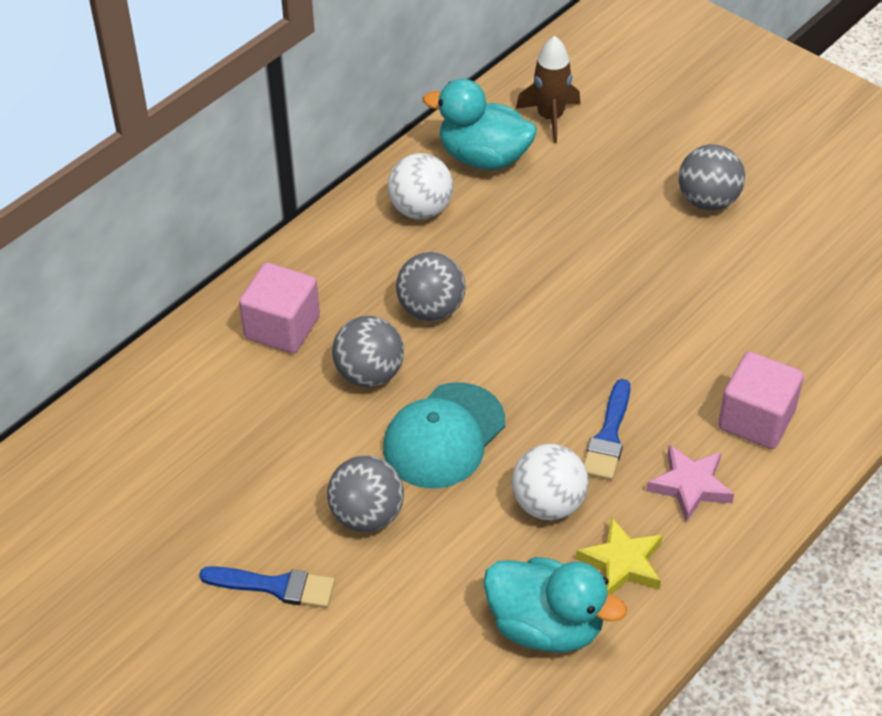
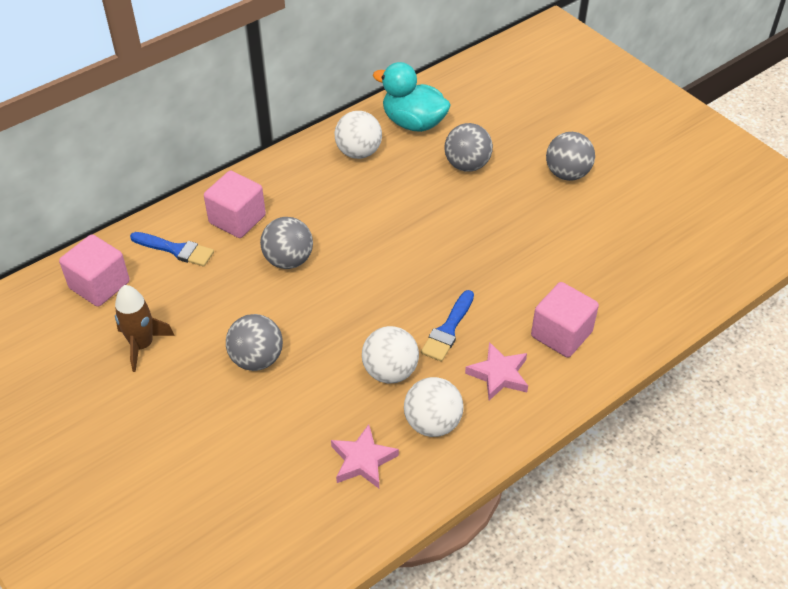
camera: 10 degrees right, 0 degrees up
blue brush [199,566,335,608] -> blue brush moved to [130,232,214,267]
turquoise cap [383,382,505,488] -> none
grey ball [396,252,466,322] -> grey ball moved to [444,123,493,172]
turquoise duck [484,557,627,653] -> pink star [331,424,399,488]
brown rocket [516,36,580,143] -> brown rocket moved to [115,285,175,372]
yellow star [576,517,663,595] -> white ball [404,377,464,437]
none -> pink cube [59,234,130,307]

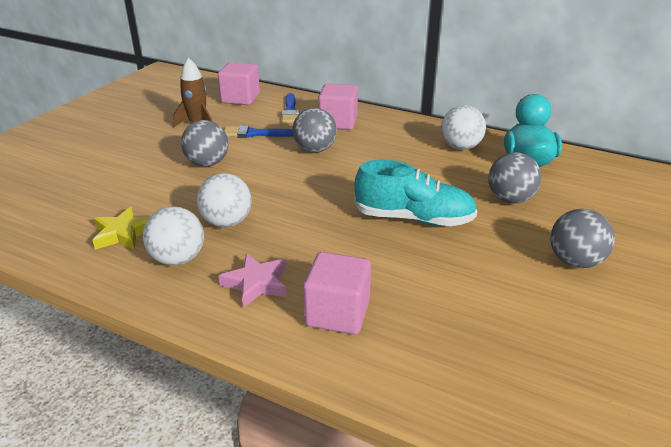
camera: 65 degrees right, 15 degrees down
pink star [331,424,399,488] -> yellow star [93,207,149,250]
blue brush [421,290,474,362] -> blue brush moved to [224,125,293,138]
none -> turquoise shoe [354,160,477,226]

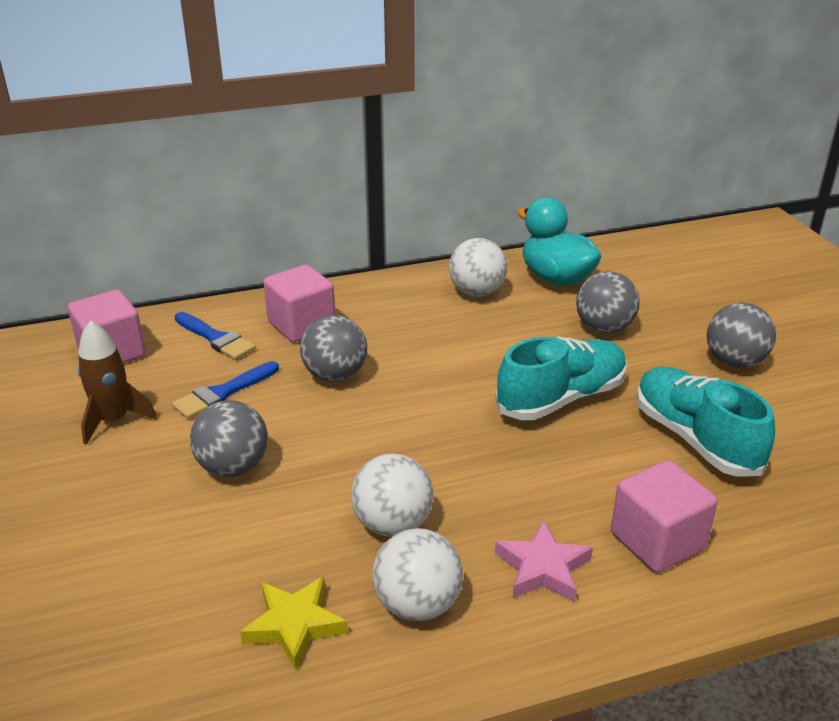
camera: 45 degrees left, 0 degrees up
none -> turquoise shoe [636,366,775,477]

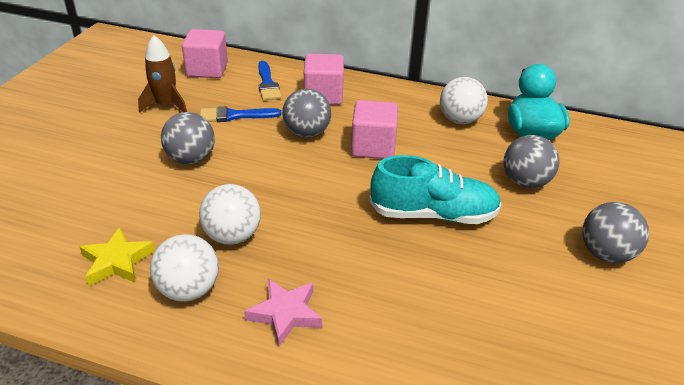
camera: 35 degrees right, 5 degrees up
pink cube [611,460,718,573] -> pink cube moved to [351,100,398,159]
turquoise shoe [636,366,775,477] -> none

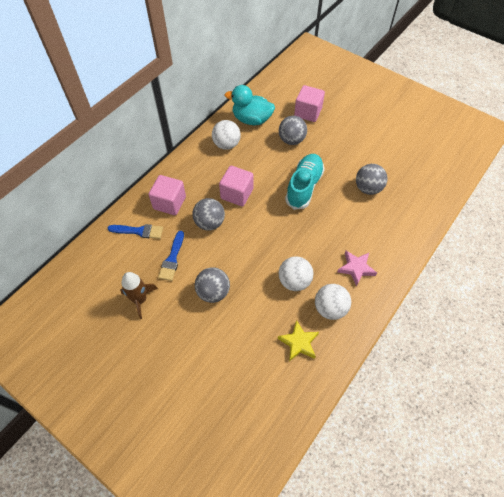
camera: 70 degrees left, 20 degrees up
pink cube [182,29,228,78] -> pink cube moved to [294,85,325,122]
grey ball [582,202,649,263] -> grey ball moved to [356,164,388,195]

